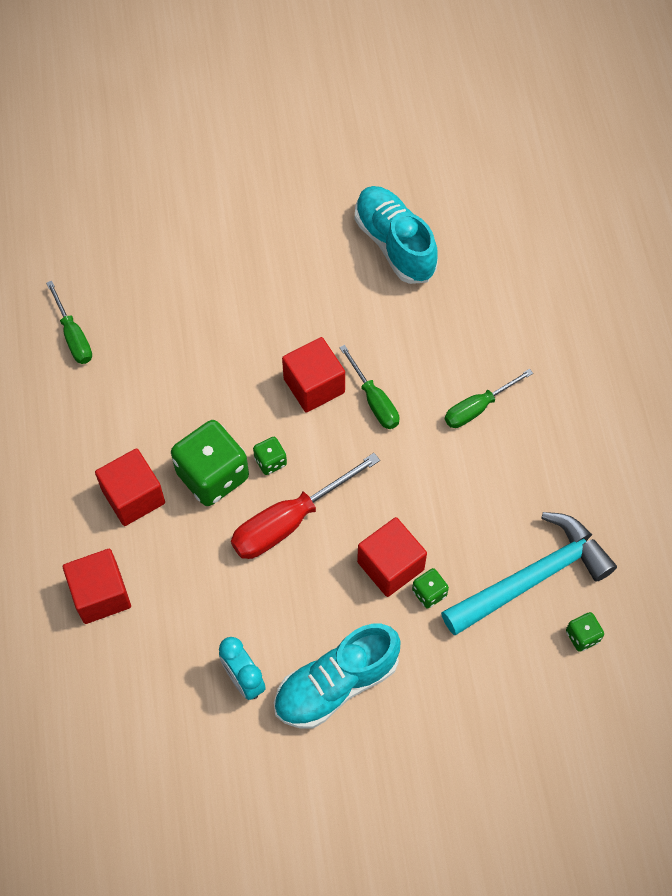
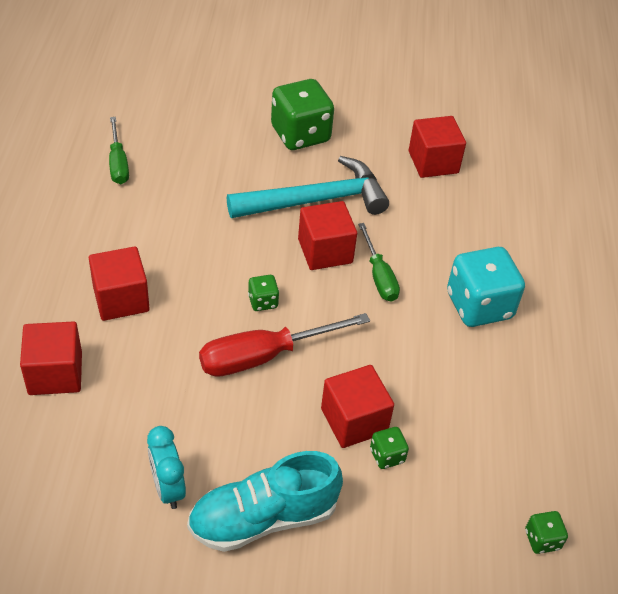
camera: 10 degrees right, 15 degrees down
green dice [171,420,249,506] -> green dice moved to [271,79,334,150]
turquoise shoe [355,186,438,284] -> red cube [409,116,466,178]
turquoise hammer [441,512,617,635] -> turquoise hammer moved to [227,156,389,218]
green screwdriver [445,369,533,428] -> turquoise dice [447,247,525,327]

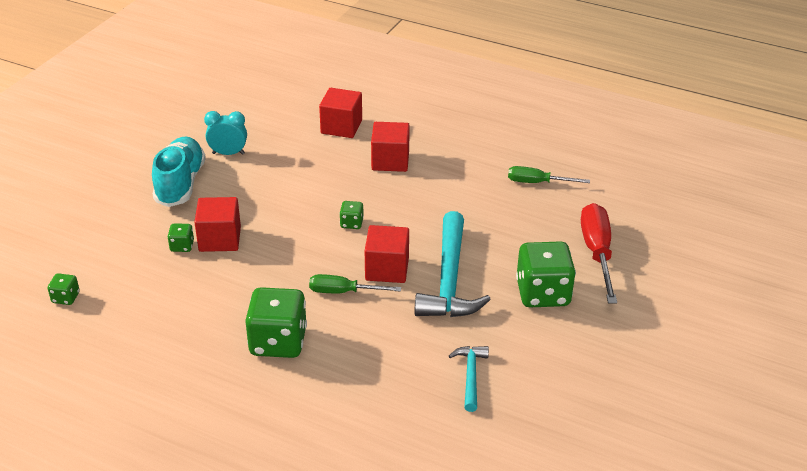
camera: 115 degrees right, 10 degrees down
red screwdriver [199,313,370,377] -> red screwdriver moved to [581,203,617,304]
red cube [409,116,466,178] -> turquoise hammer [449,346,489,412]
turquoise dice [447,247,525,327] -> green dice [245,287,307,358]

